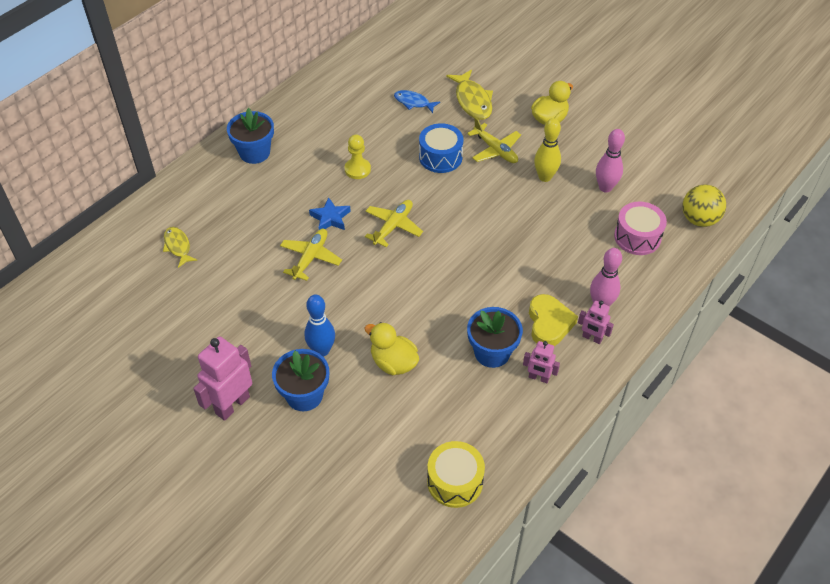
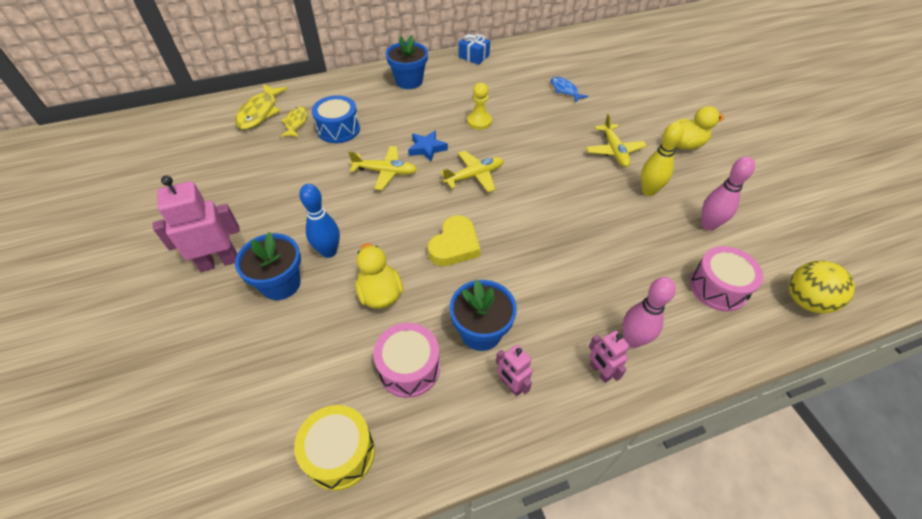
camera: 30 degrees right, 0 degrees up
yellow plane [280,229,342,281] -> yellow plane turned 45 degrees clockwise [348,146,417,190]
blue drum [419,123,463,173] -> blue drum moved to [312,95,360,143]
yellow fish [446,69,493,120] -> yellow fish moved to [235,84,288,129]
yellow heart [529,294,578,346] -> yellow heart moved to [428,215,480,266]
none -> pink drum [373,323,440,398]
none -> blue gift [458,34,490,65]

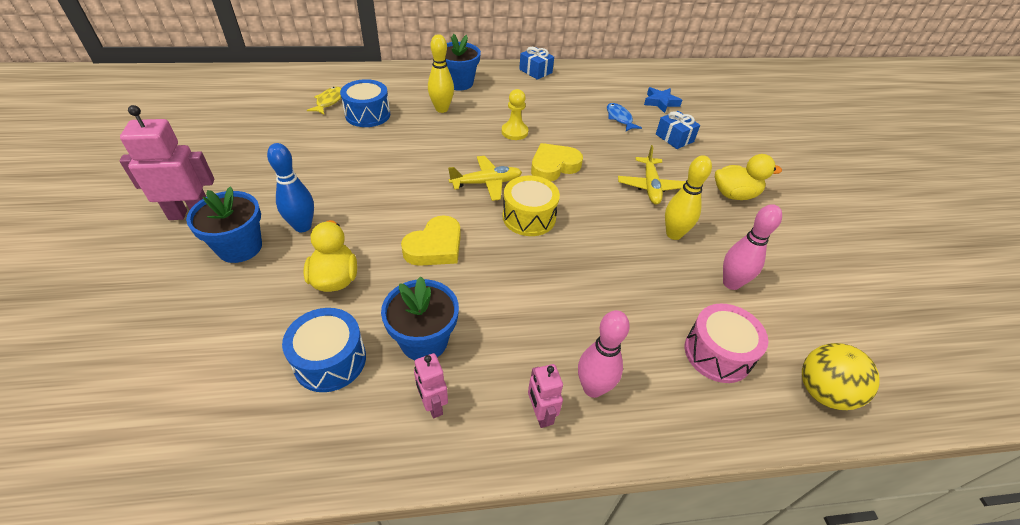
camera: 10 degrees right, 5 degrees down
yellow fish [235,84,288,129] -> none
yellow drum [294,405,375,491] -> yellow drum moved to [503,176,560,236]
yellow plane [348,146,417,190] -> none
pink drum [373,323,440,398] -> blue drum [282,308,366,392]
blue star [408,130,448,162] -> blue star moved to [644,87,682,113]
none -> yellow bowling pin [428,34,454,113]
none -> yellow heart [531,143,583,181]
none -> blue gift [656,111,700,149]

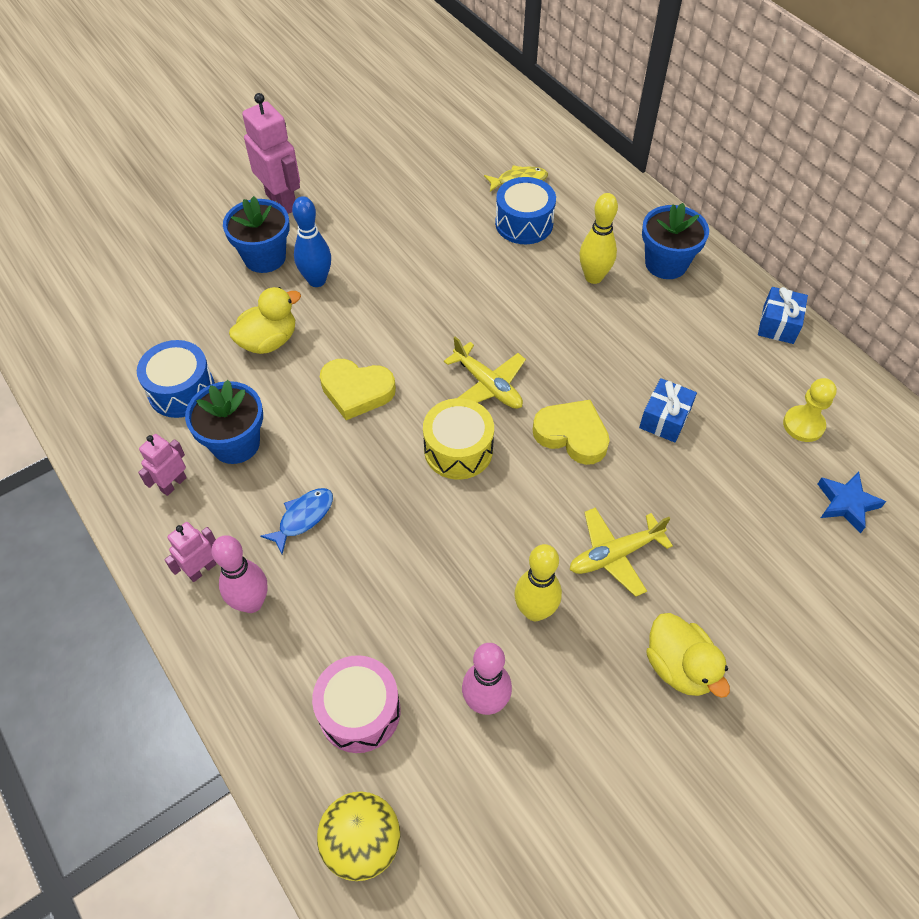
camera: 65 degrees right, 10 degrees up
yellow pawn [502,89,528,140] -> yellow pawn moved to [783,378,837,442]
blue fish [607,103,642,131] -> blue fish moved to [260,488,333,554]
blue gift [656,111,700,149] -> blue gift moved to [639,378,697,442]

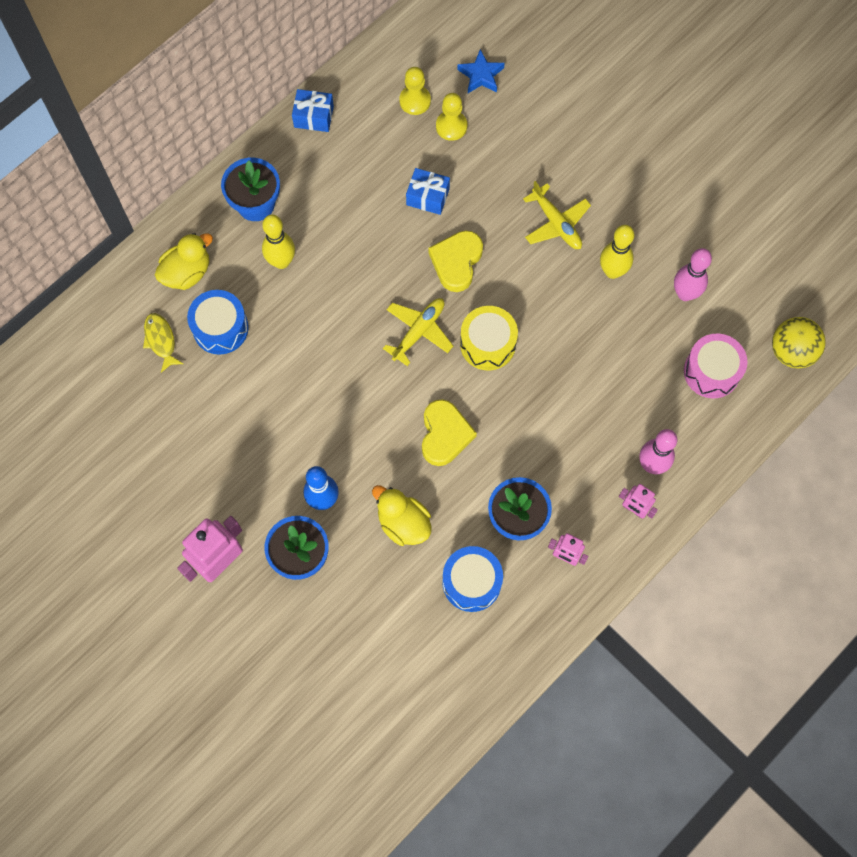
camera: 100 degrees left, 15 degrees up
blue fish [260,488,333,554] -> none
yellow duck [646,613,730,698] -> yellow duck moved to [155,233,213,290]
none -> yellow pawn [436,93,467,141]

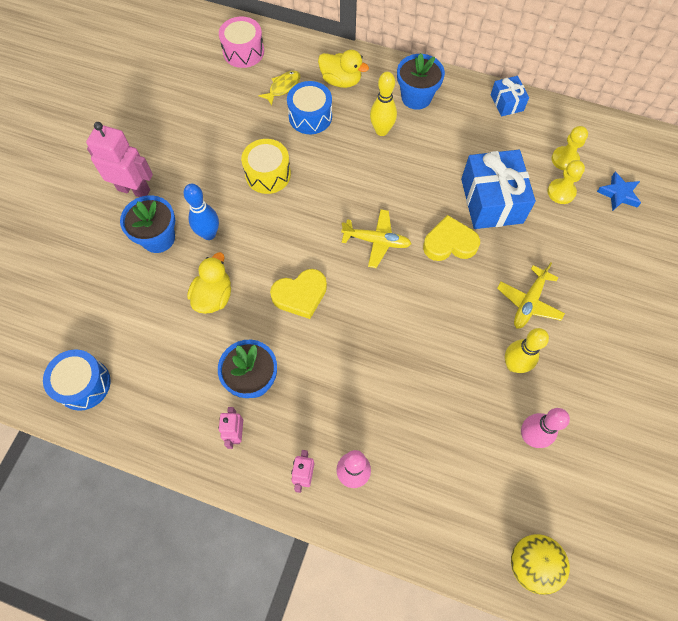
camera: 65 degrees right, 5 degrees down
blue gift [406,168,450,215] -> blue gift [461,150,536,229], size x1.92
blue drum [442,546,503,612] -> blue drum moved to [43,349,111,411]
yellow drum [460,306,518,370] -> yellow drum moved to [241,139,291,194]
pink drum [684,334,747,398] -> pink drum moved to [219,16,264,68]

